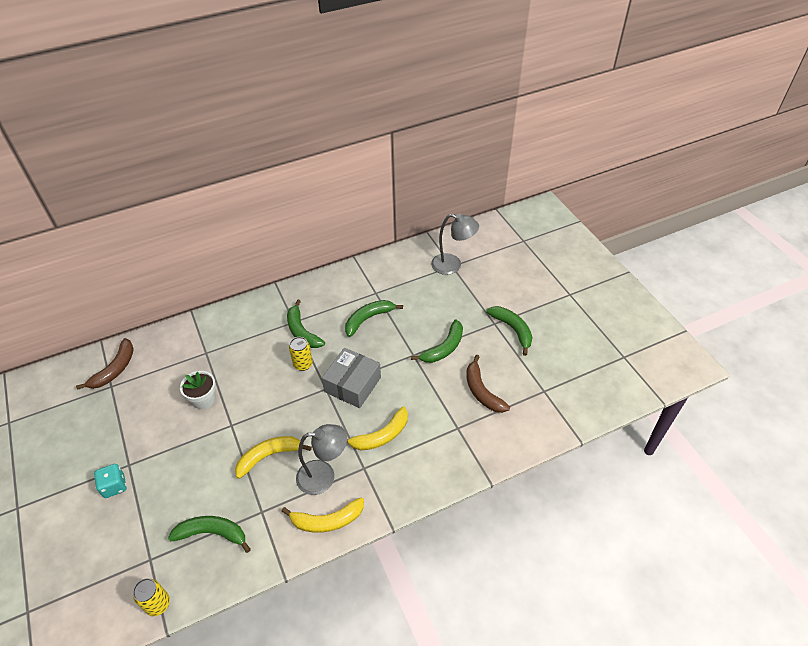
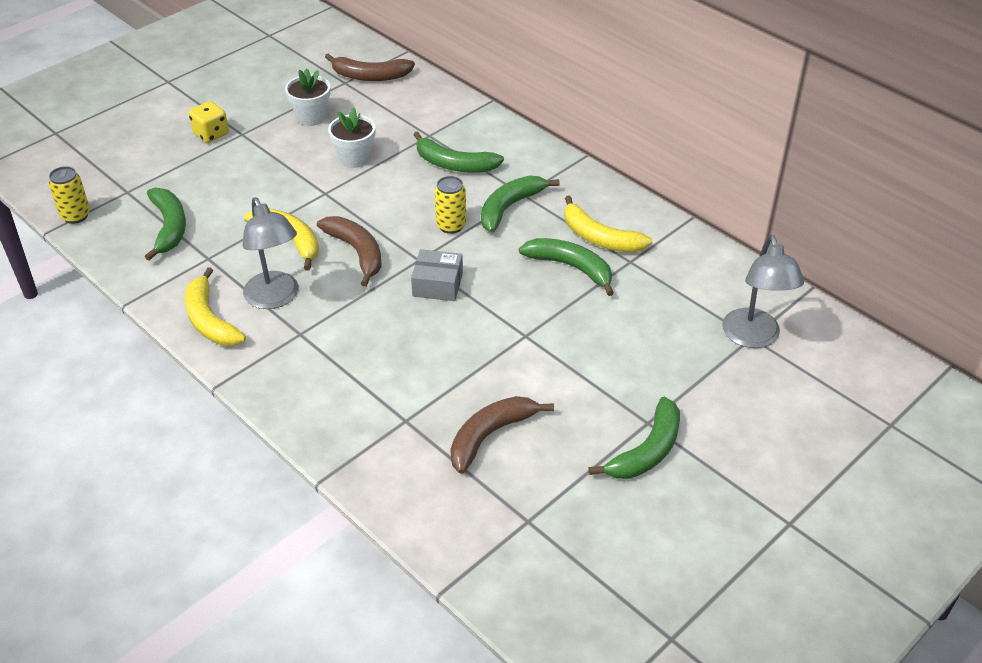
camera: 70 degrees right, 5 degrees down
turquoise dice [94,464,127,498] -> yellow dice [189,101,229,143]
grey box [322,348,381,408] -> grey box [411,249,463,301], size x0.65
yellow banana [347,406,408,450] -> yellow banana moved to [564,195,653,253]
green banana [411,320,463,363] -> green banana moved to [413,131,504,173]
none -> white flower pot [285,68,331,126]
none -> brown banana [317,216,382,287]

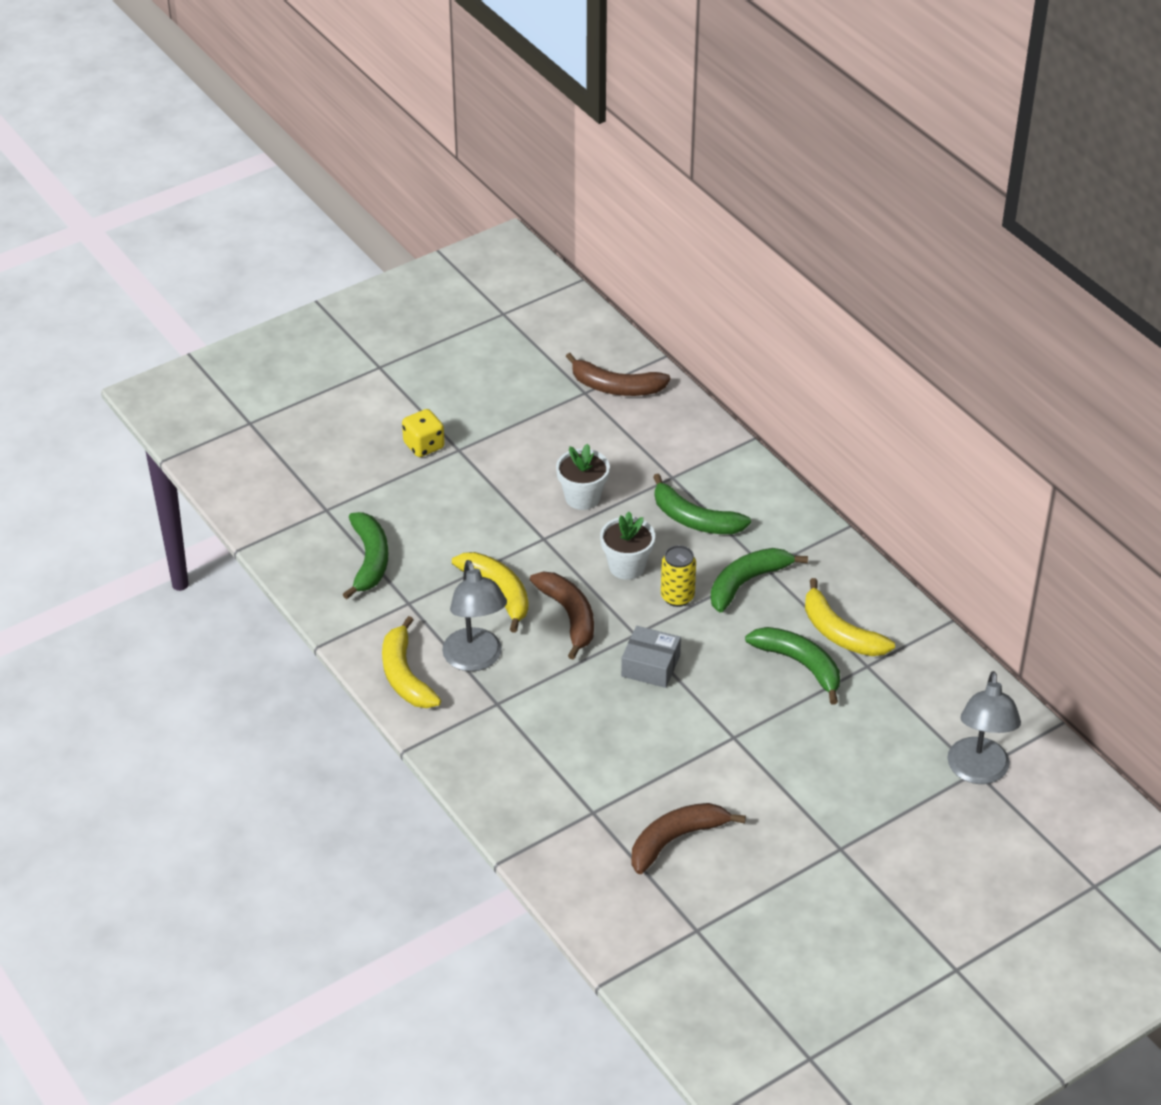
camera: 10 degrees right, 0 degrees up
yellow can [49,166,90,224] -> none
white flower pot [285,68,331,126] -> white flower pot moved to [600,512,655,580]
green banana [589,397,680,479] -> none

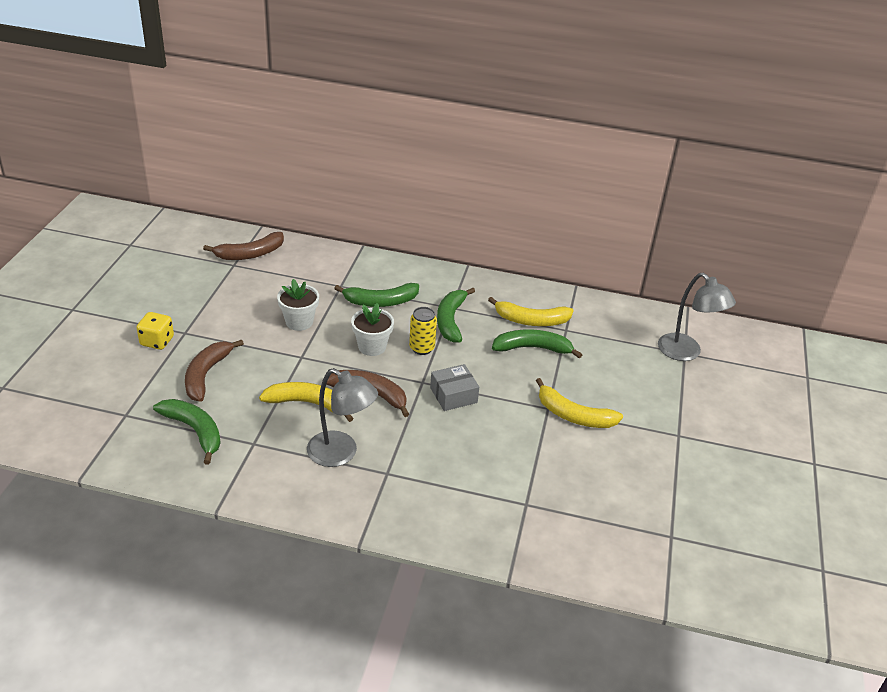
camera: 45 degrees left, 5 degrees down
yellow banana [382,616,441,708] -> yellow banana moved to [536,378,623,428]
brown banana [631,803,746,874] -> brown banana moved to [185,339,244,402]

